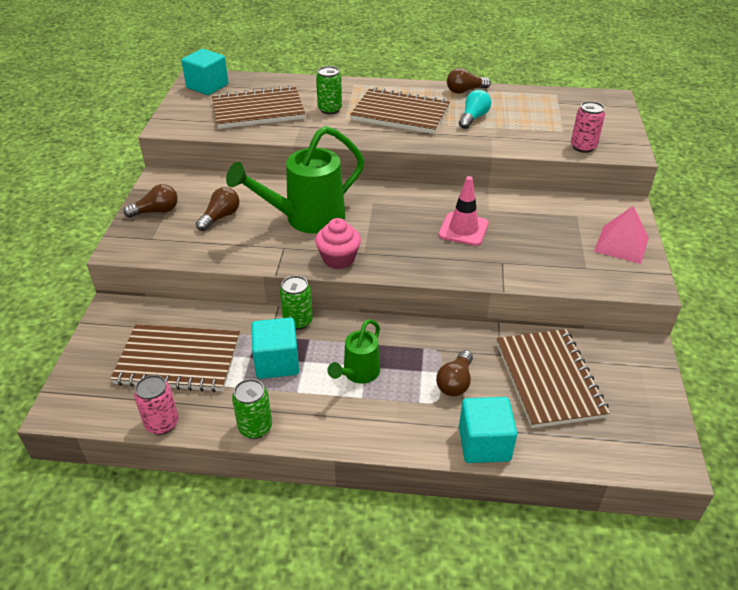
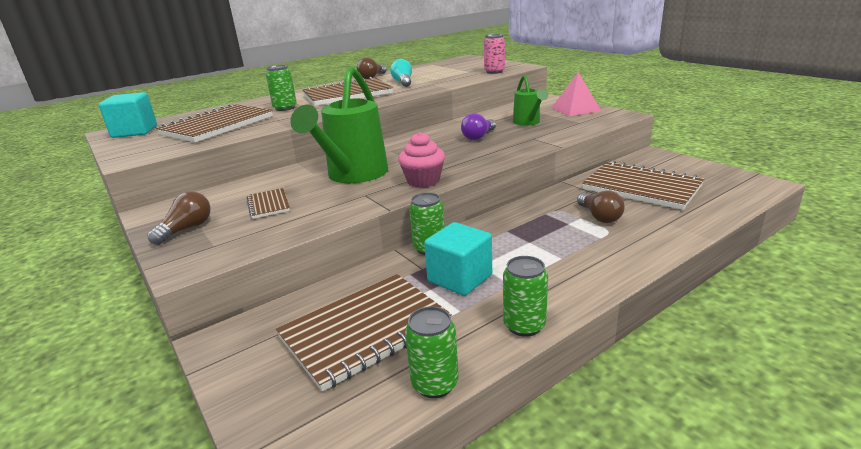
camera: 40 degrees left, 15 degrees down
pink can [134,375,179,435] -> green can [405,306,459,398]
brown light bulb [195,187,240,231] -> brown notebook [247,188,290,219]
green watering can [327,319,380,384] -> green watering can moved to [513,75,548,126]
pink traffic cone [438,176,489,246] -> purple light bulb [461,113,496,140]
turquoise cube [459,397,517,463] -> none

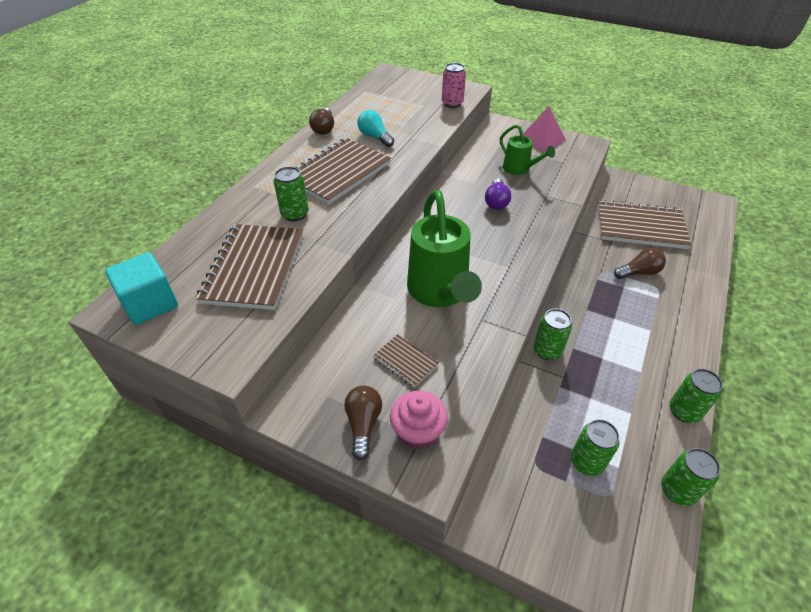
camera: 30 degrees left, 20 degrees up
brown notebook [276,274,452,392] -> green can [571,419,620,476]
pink cupcake [398,132,445,187] -> pink cupcake moved to [390,391,448,450]
turquoise cube [424,222,492,296] -> none
brown light bulb [577,190,625,223] -> brown light bulb turned 60 degrees counterclockwise [614,248,666,279]

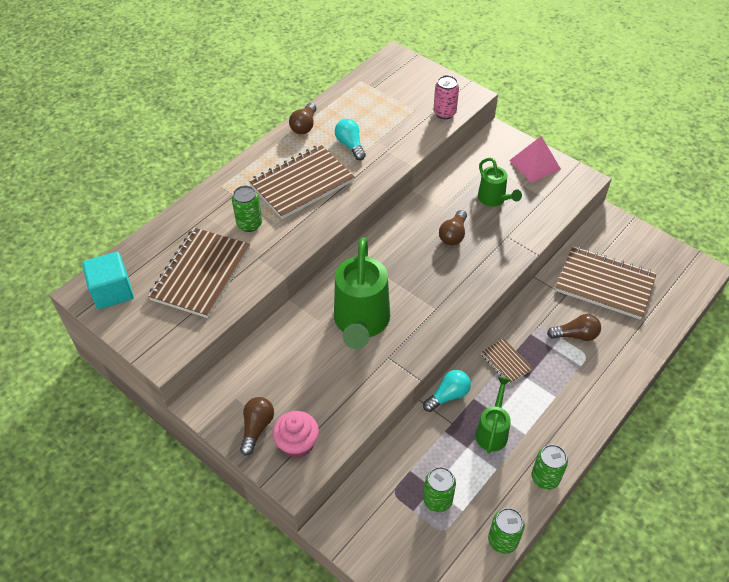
camera: 15 degrees right, 5 degrees up
brown notebook [373,334,439,388] -> brown notebook moved to [481,338,533,384]
purple light bulb [485,178,511,210] -> brown light bulb [439,210,467,245]
green can [534,309,572,360] -> turquoise light bulb [423,370,471,412]
none -> green watering can [475,376,511,454]

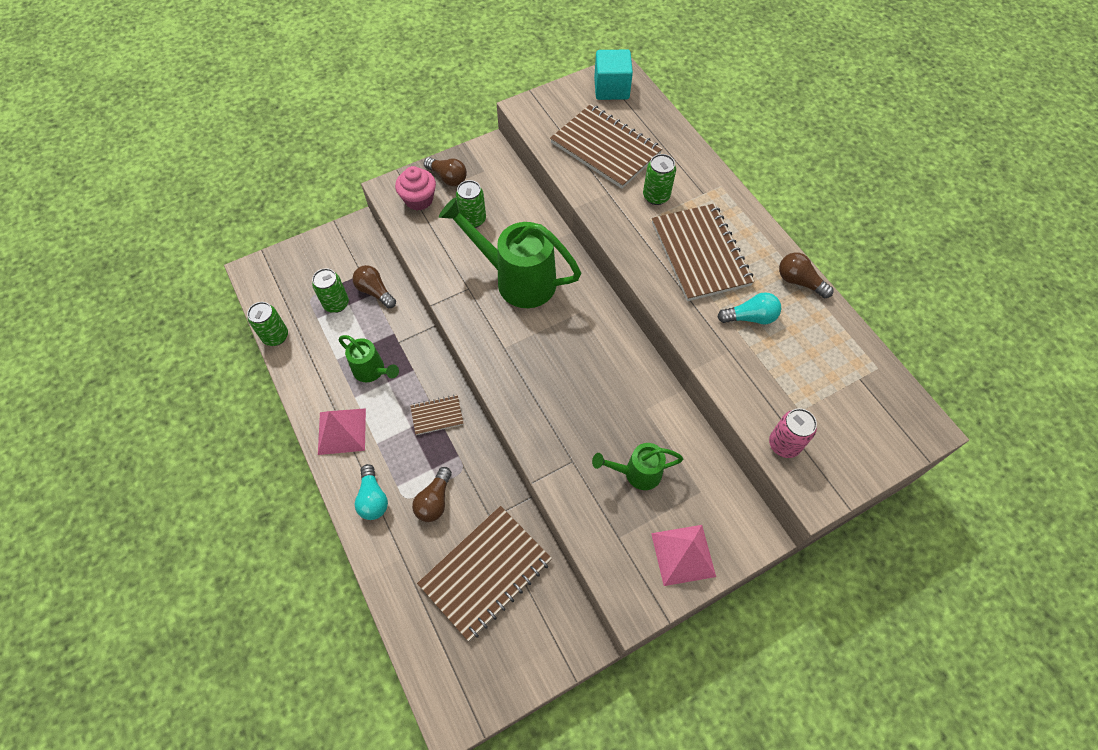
camera: 110 degrees right, 10 degrees up
turquoise light bulb [423,370,471,412] -> turquoise light bulb moved to [355,464,388,520]
brown light bulb [439,210,467,245] -> brown light bulb moved to [352,265,396,308]
green can [532,444,568,490] -> green can moved to [456,180,486,228]
none -> pink pyramid [318,408,366,455]

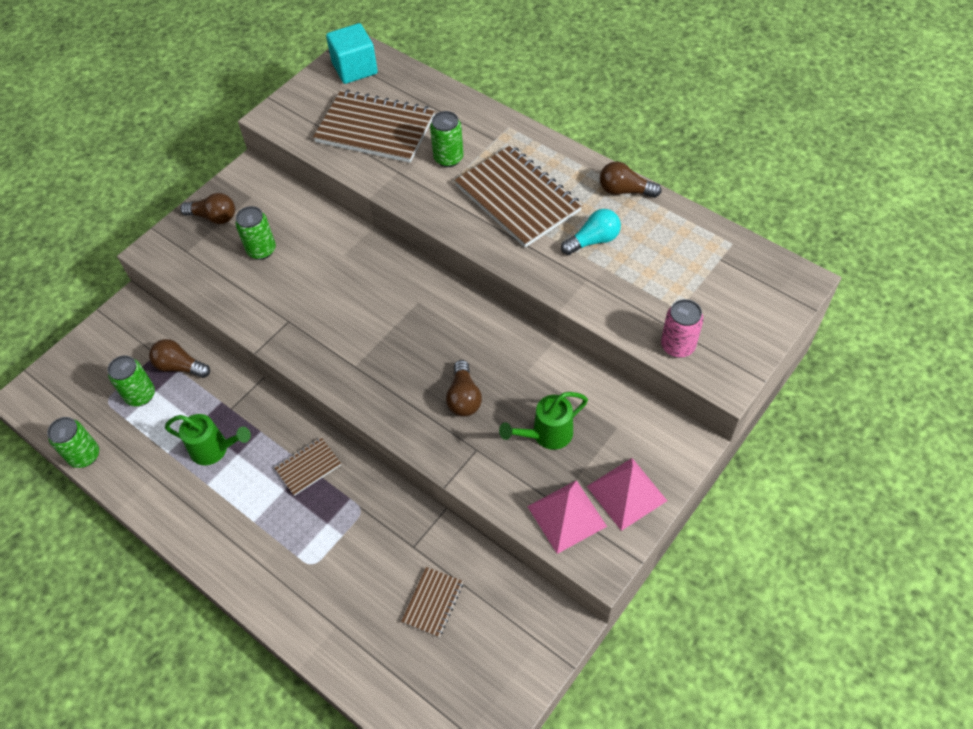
camera: 20 degrees left, 5 degrees down
pink pyramid [318,408,366,455] -> pink pyramid moved to [527,480,607,554]
turquoise light bulb [355,464,388,520] -> none
pink cupcake [395,166,436,210] -> none
brown light bulb [412,467,452,522] -> brown light bulb moved to [446,360,482,416]
brown notebook [417,506,552,641] -> brown notebook [401,567,463,638], size x0.48
green watering can [439,197,581,308] -> none

